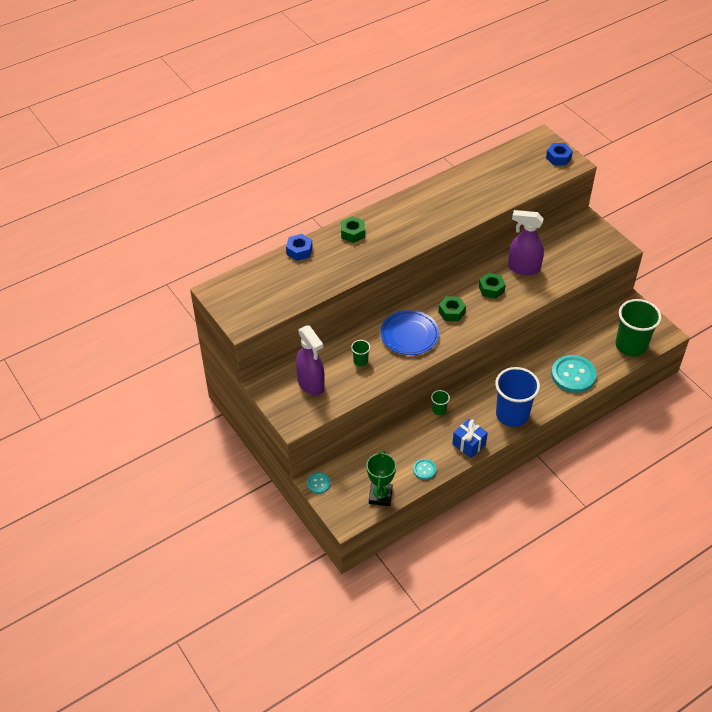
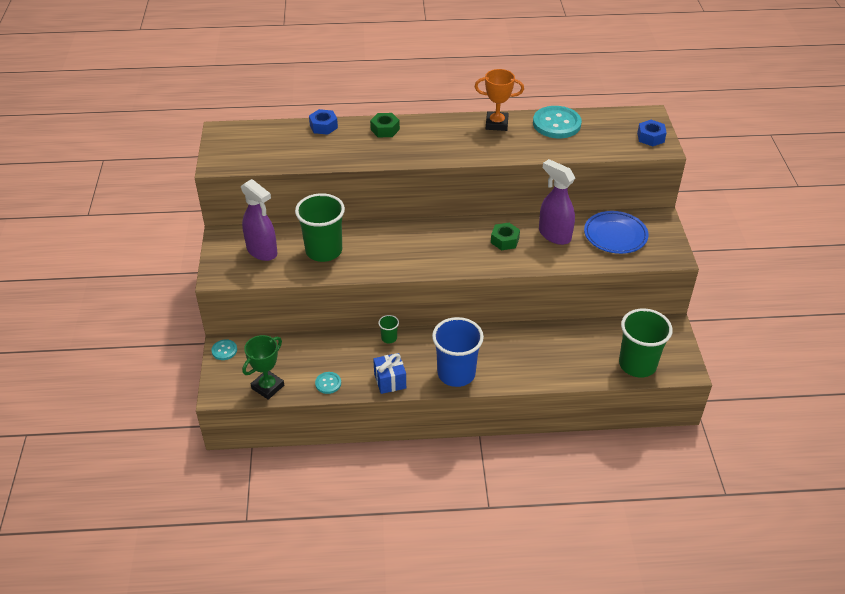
camera: 30 degrees right, 5 degrees down
purple spray bottle [296,325,325,395] -> purple spray bottle turned 45 degrees counterclockwise [241,179,277,261]
green cup [351,340,370,366] -> green cup [295,193,345,262], size x2.33
blue plate [380,310,439,355] -> blue plate moved to [584,211,649,254]
green nut [438,296,466,321] -> none
turquoise button [551,355,597,393] -> turquoise button moved to [533,106,582,138]
none -> orange trophy [475,69,524,131]

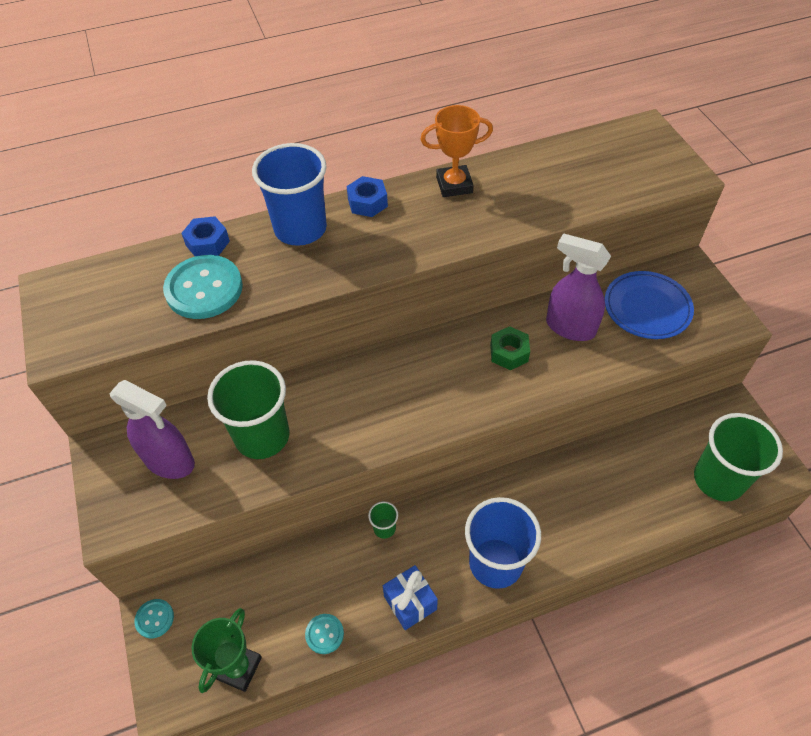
camera: 15 degrees left, 10 degrees up
green nut [370,113,400,137] -> blue cup [252,143,327,246]
turquoise button [533,106,582,138] -> turquoise button moved to [163,255,243,319]
blue nut [637,120,667,147] -> blue nut moved to [347,176,388,217]

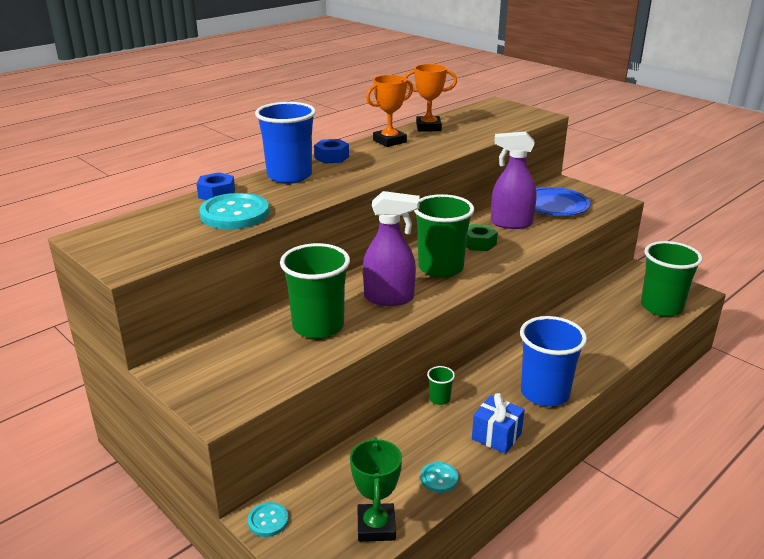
camera: 25 degrees left, 25 degrees down
purple spray bottle [109,380,195,479] -> purple spray bottle moved to [363,191,420,306]
none -> orange trophy [404,64,457,131]
none -> green cup [414,194,474,278]

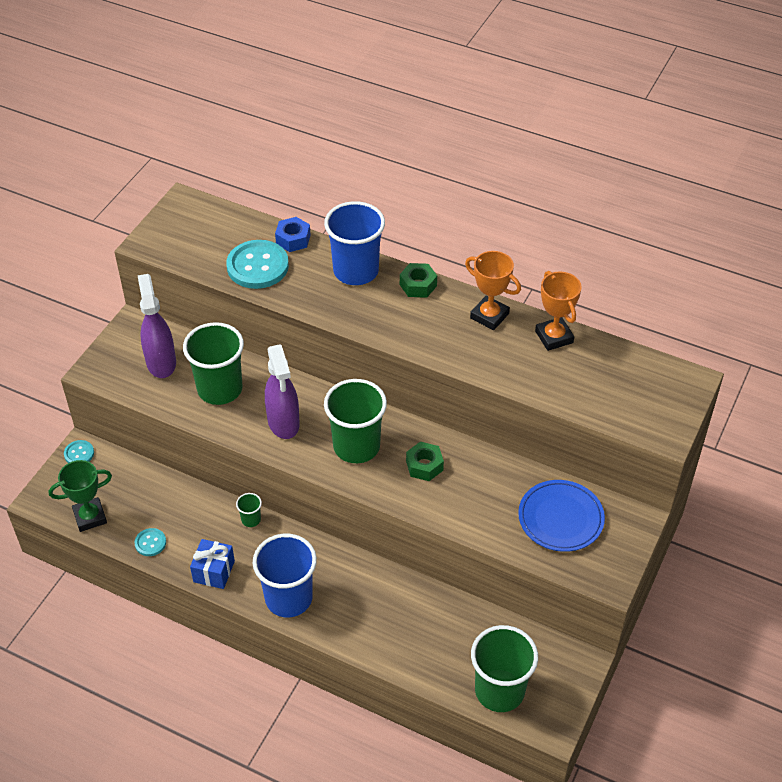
camera: 70 degrees right, 20 degrees up
blue nut [314,139,349,164] -> green nut [400,263,437,298]
purple spray bottle [491,132,537,229] -> purple spray bottle moved to [138,274,176,378]

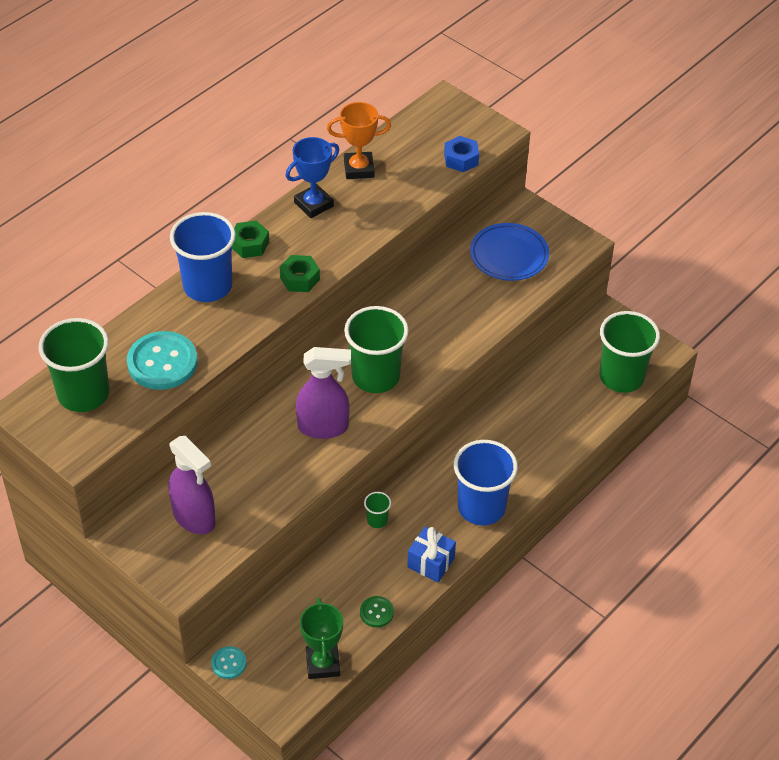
camera: 75 degrees left, 0 degrees up
turquoise button [134,528,166,556] -> green button [360,596,394,627]
purple spray bottle [138,274,176,378] -> purple spray bottle turned 135 degrees counterclockwise [169,436,216,534]
green cup [183,322,244,405] -> green cup moved to [38,318,109,412]
blue nut [275,217,311,252] -> blue nut moved to [444,136,479,172]
green nut [406,442,444,481] -> green nut moved to [280,255,320,292]
orange trophy [465,251,521,330] -> blue trophy [286,137,339,218]

